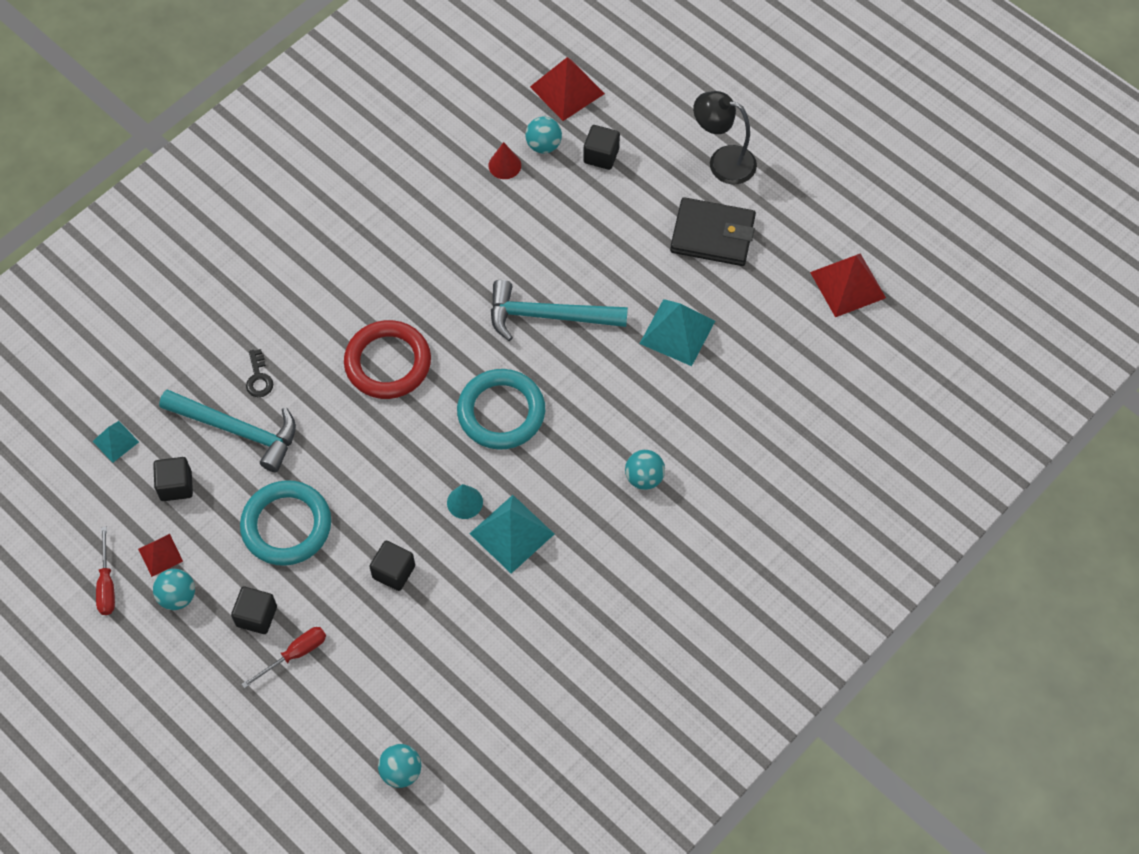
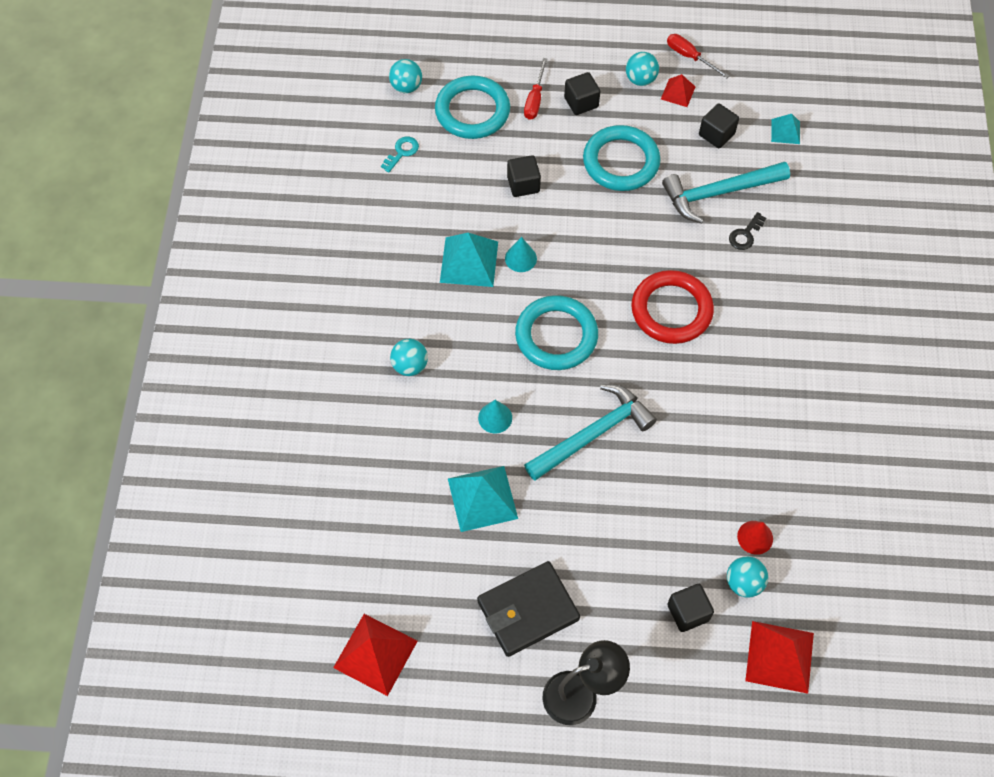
camera: 140 degrees right, 0 degrees up
black key [246,349,273,397] -> black key turned 90 degrees counterclockwise [729,212,766,250]
none -> turquoise key [381,137,419,173]
none -> turquoise ring [435,76,510,139]
none -> turquoise cone [478,400,512,434]

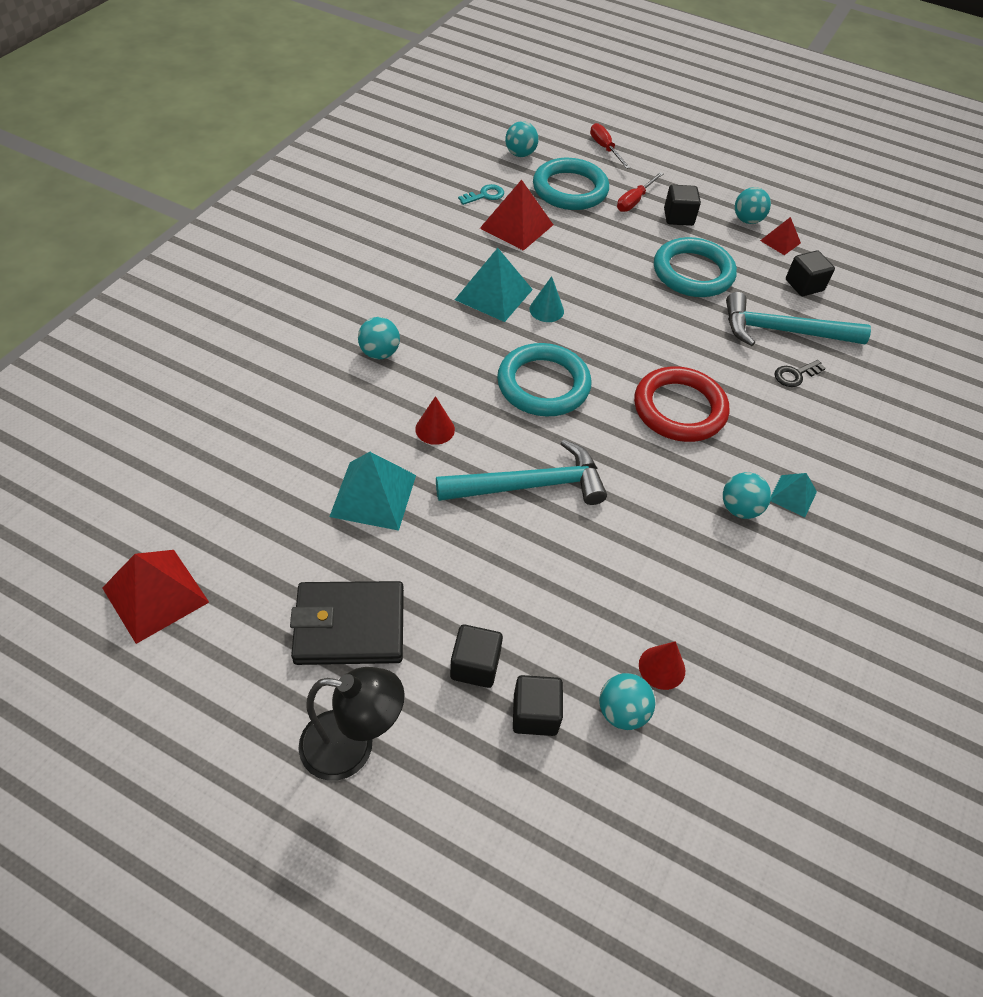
camera: 20 degrees right, 10 degrees down
turquoise cone [478,400,512,434] -> red cone [415,396,455,445]
black cube [507,155,541,197] -> black cube moved to [450,624,503,688]
red screwdriver [667,34,730,78] -> red screwdriver moved to [590,123,630,169]
red pyramid [745,621,814,694] -> red pyramid moved to [480,180,553,251]
turquoise pyramid [771,114,800,144] -> turquoise pyramid moved to [770,473,817,517]
none -> turquoise ball [723,472,771,519]

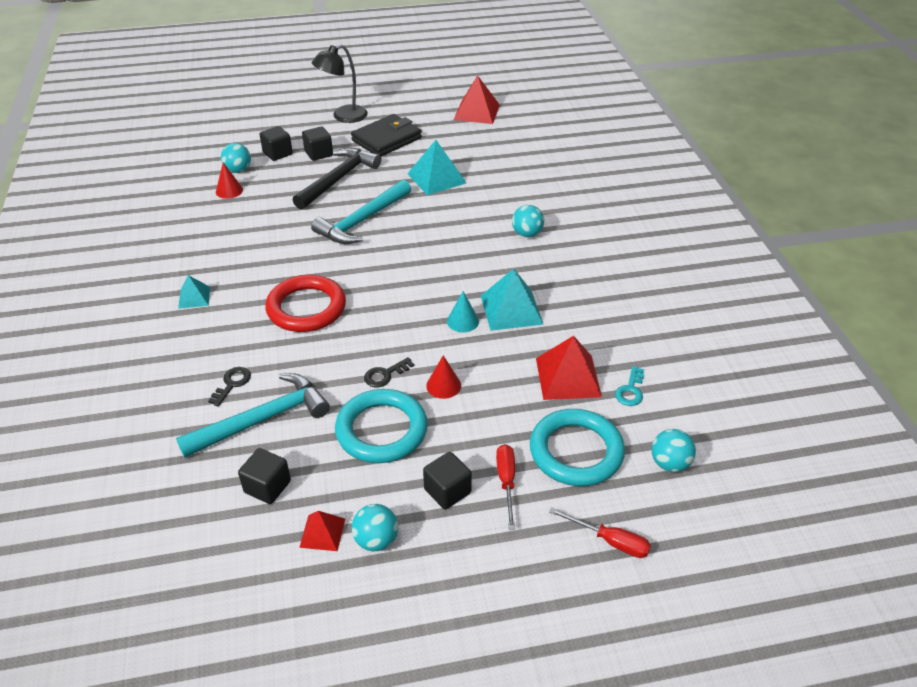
camera: 145 degrees right, 10 degrees down
red cone [415,396,455,445] -> red cone moved to [426,355,461,399]
turquoise ring [497,343,591,417] -> none
turquoise ball [723,472,771,519] -> none
none -> black hammer [293,148,381,210]
none -> black key [364,357,414,387]

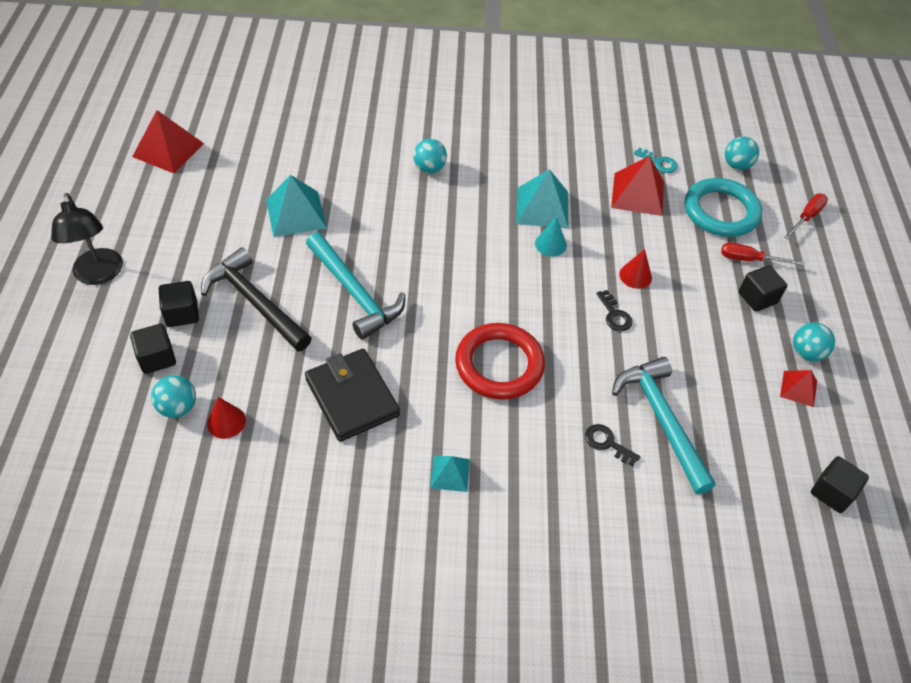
camera: 80 degrees left, 10 degrees up
black cube [238,448,291,504] -> black cube moved to [811,456,869,513]
turquoise ring [335,389,428,463] -> none
black wallet [351,114,422,156] -> black wallet moved to [305,349,400,442]

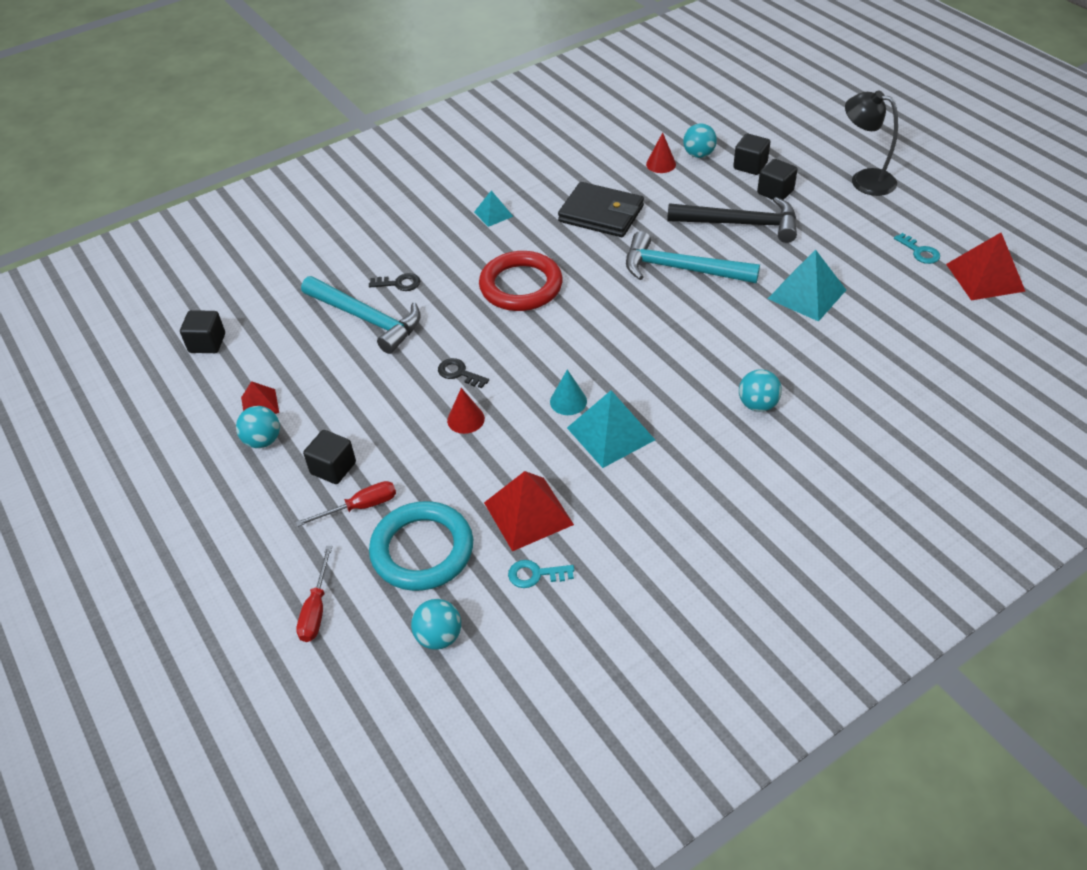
camera: 150 degrees right, 5 degrees down
none -> turquoise key [894,233,940,264]

